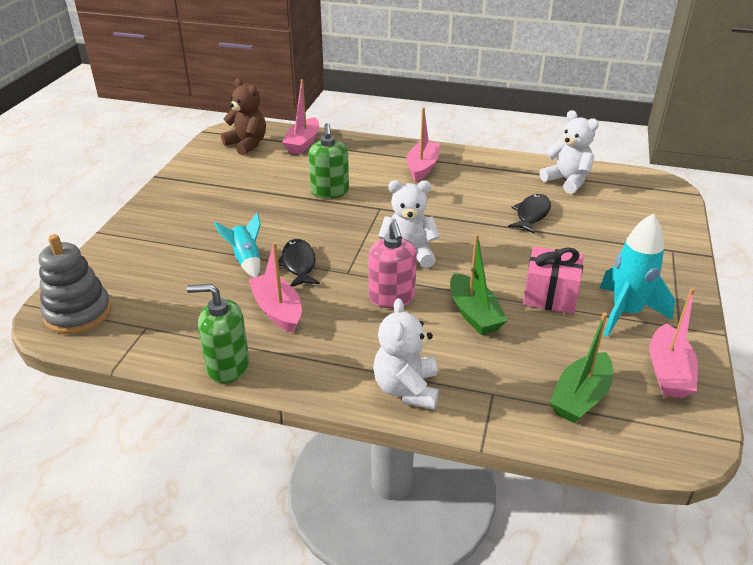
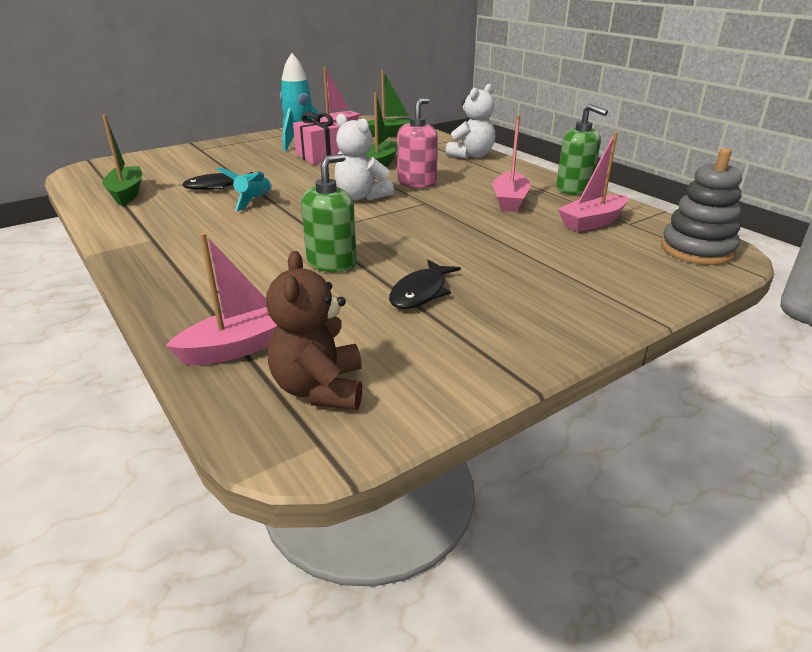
camera: 140 degrees left, 5 degrees down
turquoise rocket [214,213,261,278] -> turquoise rocket moved to [217,167,272,211]
black fish [278,239,320,287] -> black fish moved to [389,260,461,309]
pink boat [406,108,440,182] -> pink boat moved to [558,132,628,232]
white teddy bear [540,110,599,194] -> green boat [102,115,142,206]

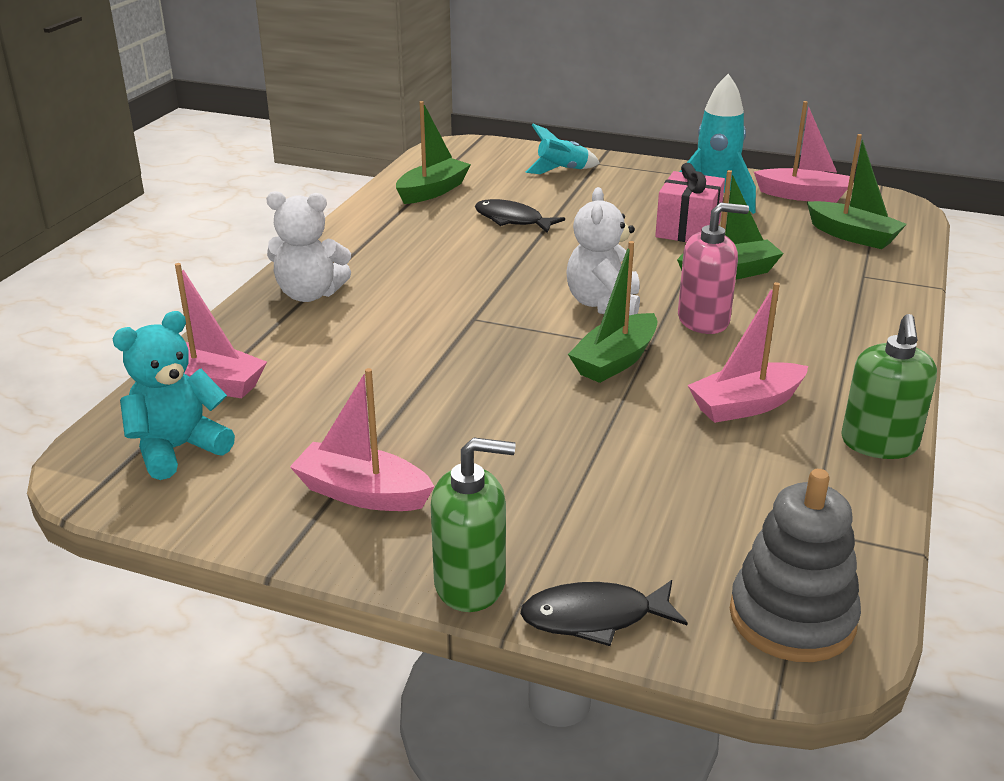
camera: 55 degrees right, 0 degrees up
turquoise rocket [217,167,272,211] -> turquoise rocket moved to [526,124,600,174]
brown teddy bear [266,251,362,410] -> turquoise teddy bear [112,311,235,480]
green soap dispenser [301,154,357,272] -> green soap dispenser moved to [431,437,515,612]
black fish [389,260,461,309] -> black fish moved to [520,580,688,646]
white teddy bear [446,84,495,159] -> white teddy bear moved to [266,191,351,302]
pink boat [558,132,628,232] -> pink boat moved to [290,368,435,511]
none -> green boat [568,241,657,383]

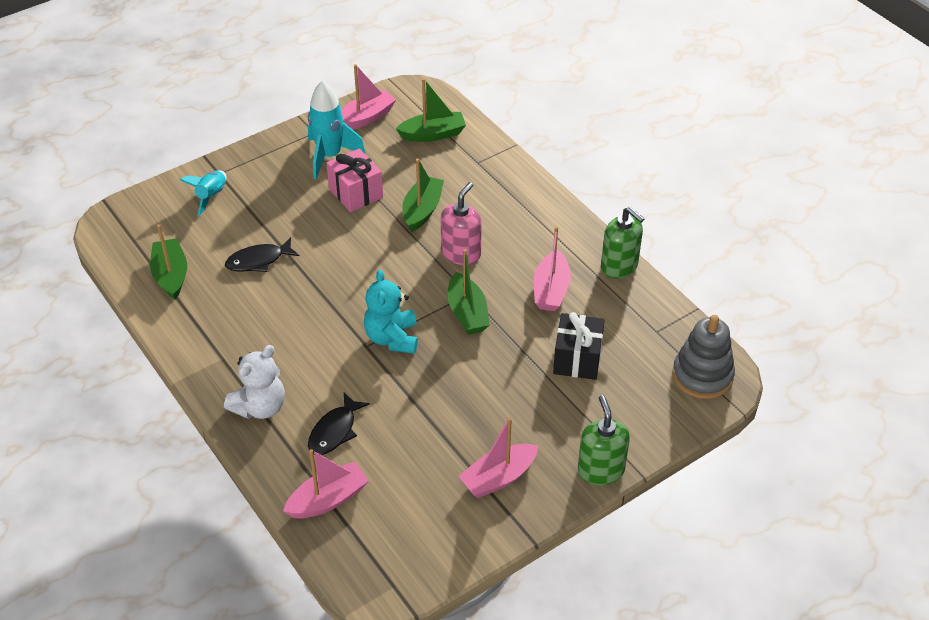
camera: 55 degrees left, 15 degrees up
turquoise teddy bear [112,311,235,480] -> turquoise teddy bear moved to [364,270,418,354]
green soap dispenser [431,437,515,612] -> green soap dispenser turned 45 degrees counterclockwise [578,395,630,485]
black fish [520,580,688,646] -> black fish moved to [308,392,370,455]
white teddy bear [566,187,640,315] -> none
none -> black gift [553,312,605,380]

